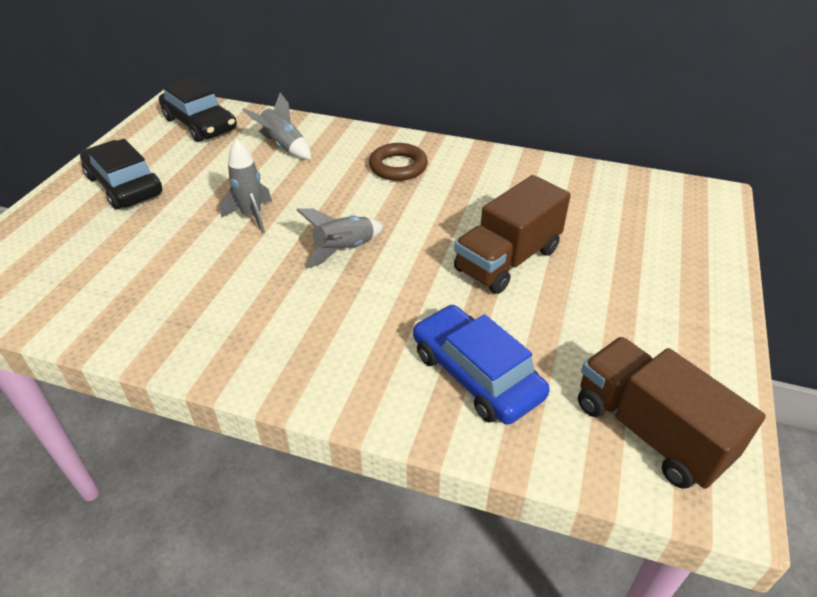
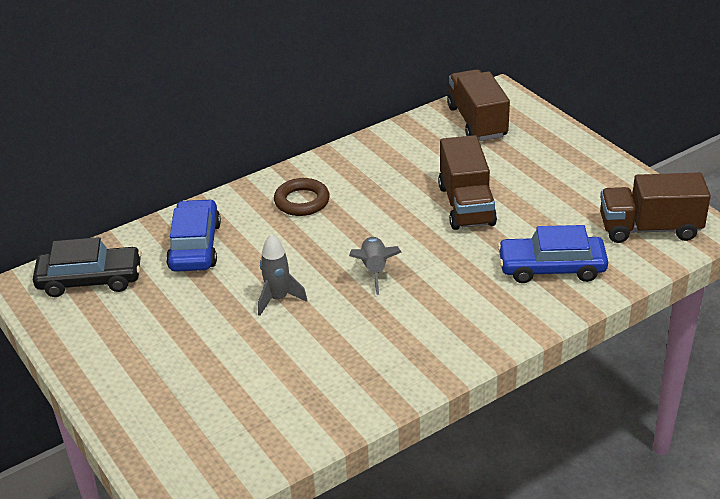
camera: 50 degrees left, 5 degrees down
black car [80,139,162,209] -> none
grey rocket [242,93,311,160] -> blue car [166,199,221,272]
none -> brown truck [447,69,510,141]

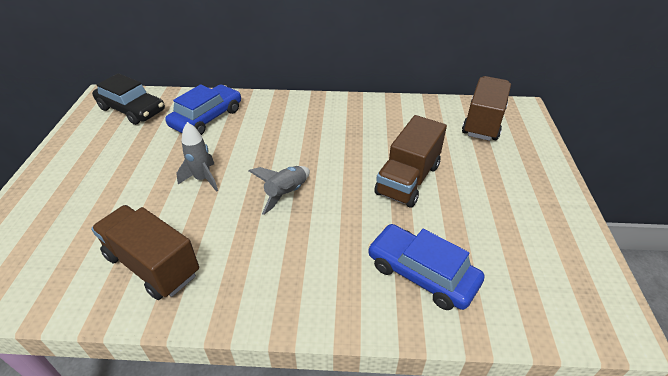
camera: 35 degrees right, 5 degrees up
brown ring [274,178,330,216] -> none
brown truck [600,173,711,243] -> brown truck moved to [91,205,199,300]

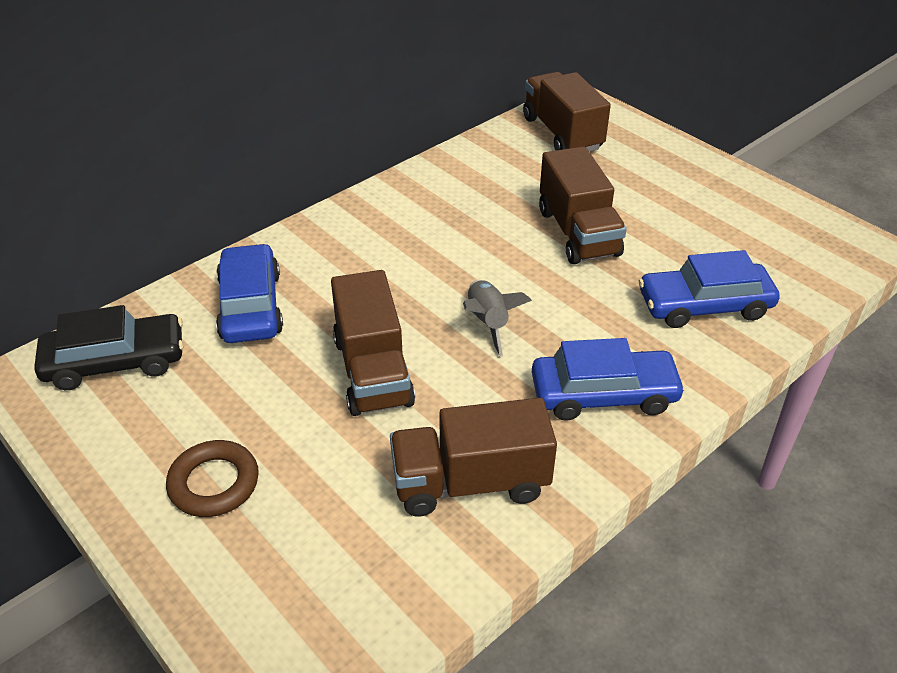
camera: 45 degrees left, 0 degrees up
grey rocket [176,122,218,192] -> brown truck [331,270,415,416]
none -> brown ring [166,440,259,517]
none -> blue car [532,338,686,421]

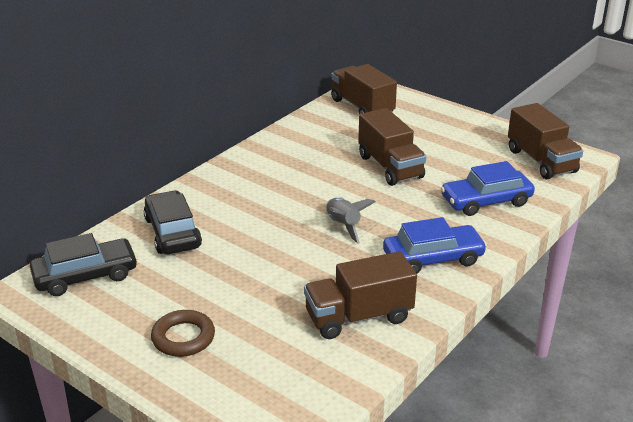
camera: 10 degrees left, 10 degrees down
blue car [216,243,283,343] -> black car [143,190,202,254]
brown truck [331,270,415,416] -> brown truck moved to [508,103,583,179]

